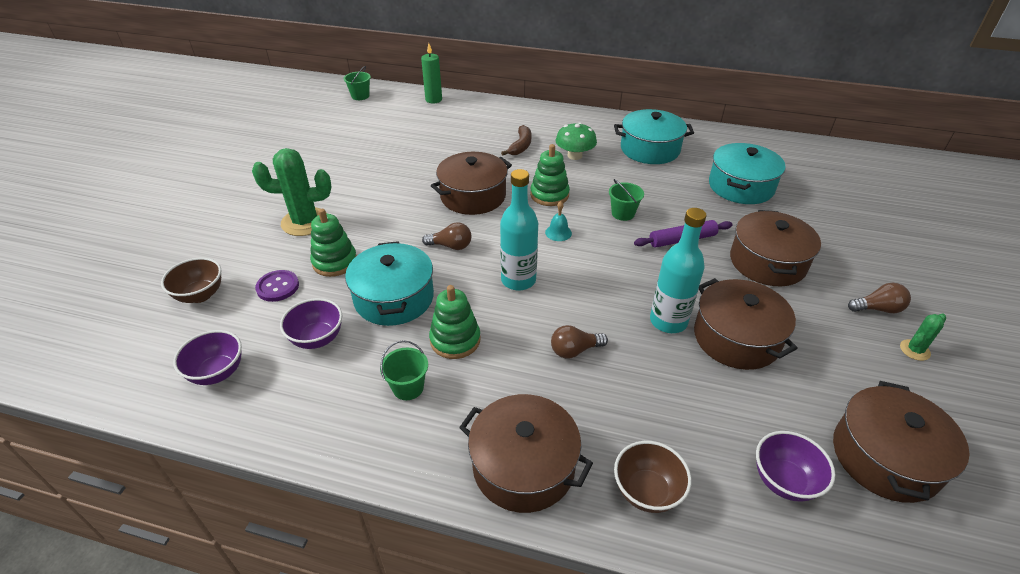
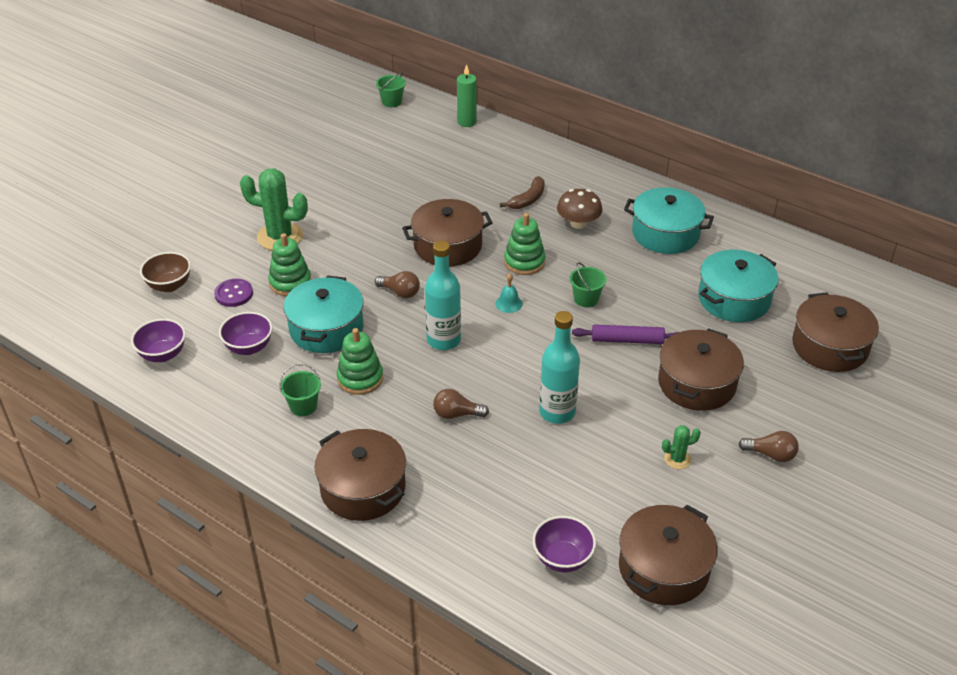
camera: 20 degrees right, 0 degrees up
green mushroom [556,122,597,160] -> brown mushroom [557,189,603,229]
brown bowl [614,441,692,513] -> none
brown pot [694,278,798,370] -> brown pot moved to [792,292,879,372]
green cactus [900,313,946,361] -> green cactus moved to [662,425,701,469]

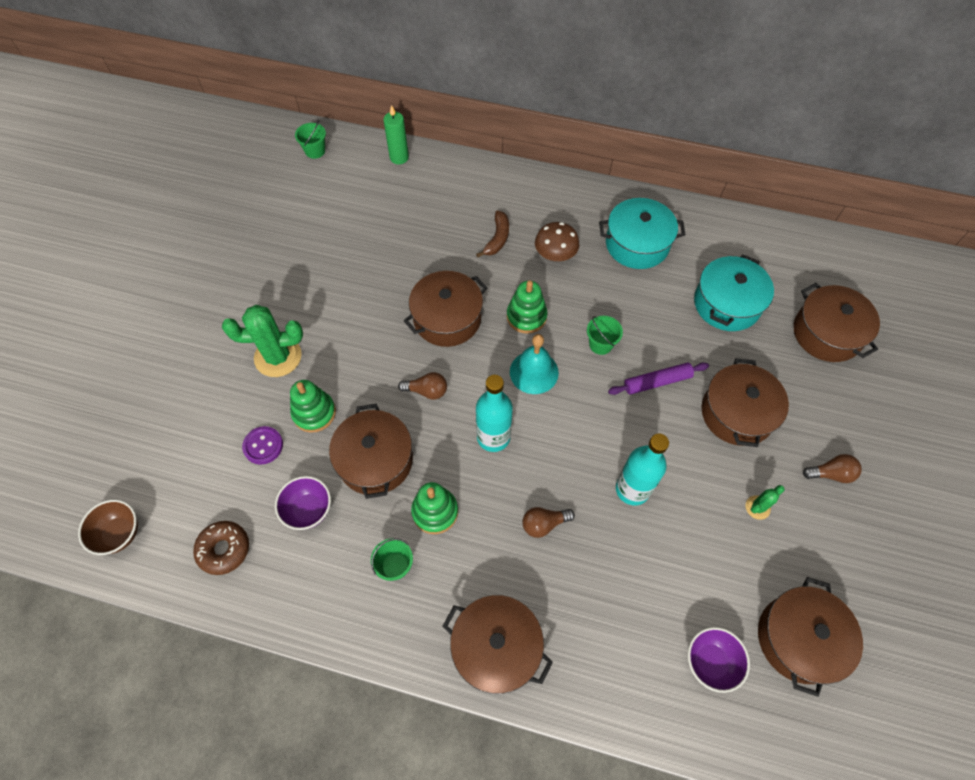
camera: 20 degrees left, 20 degrees up
purple bowl [131,319,186,362] -> brown donut [193,521,249,575]
brown bowl [140,252,191,292] -> brown bowl moved to [78,500,138,555]
turquoise pot [284,275,364,353] -> brown pot [329,404,413,499]
turquoise bell [495,273,523,313] -> turquoise bell [510,334,559,394], size x1.84

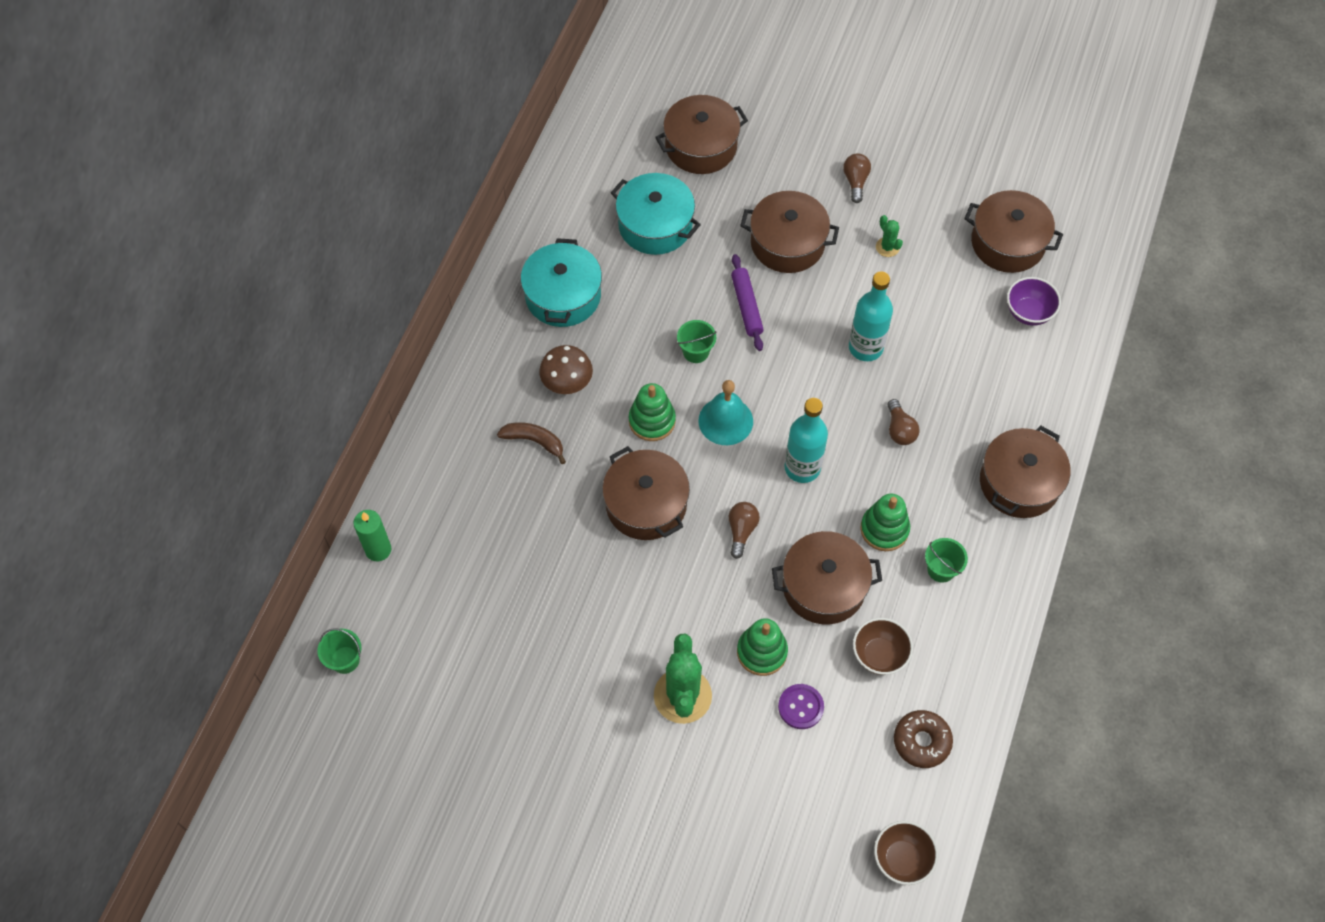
camera: 85 degrees left, 0 degrees up
purple bowl [275,476,331,530] -> brown bowl [853,618,913,675]

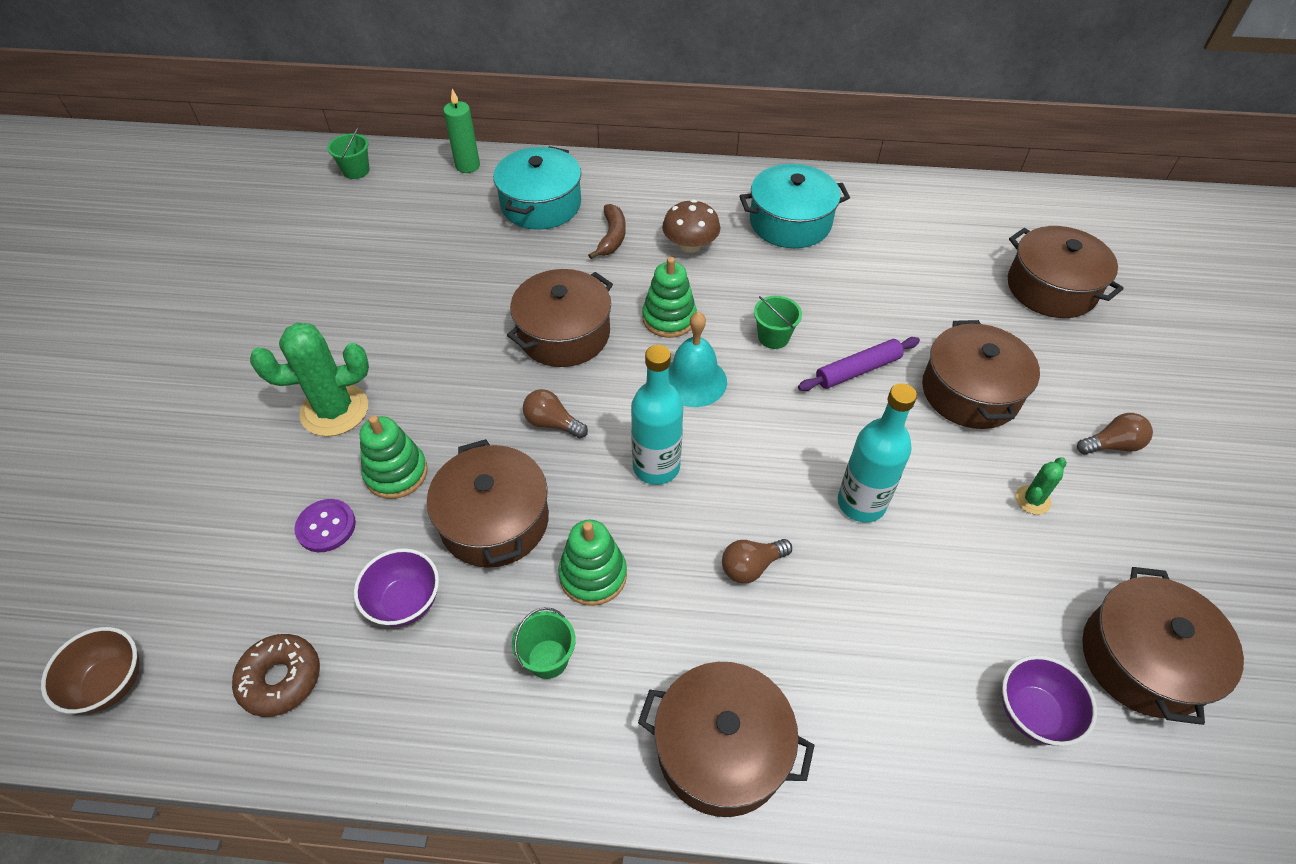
camera: 75 degrees right, 10 degrees down
turquoise pot [611,173,701,255] -> turquoise pot moved to [493,146,581,230]
brown light bulb [729,502,760,559] -> brown light bulb turned 150 degrees counterclockwise [523,389,588,438]
brown bowl [853,618,913,675] -> purple bowl [354,548,439,627]

